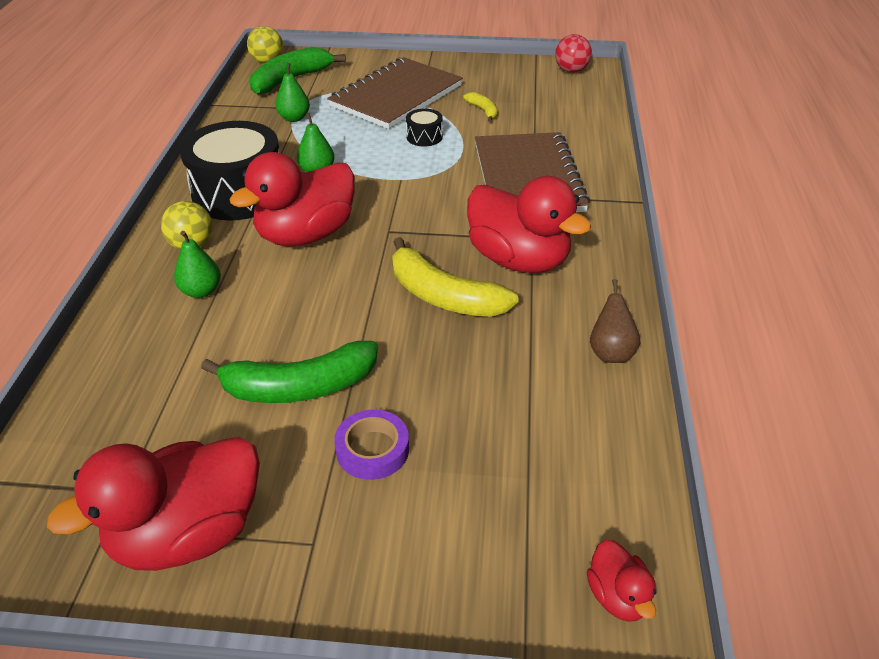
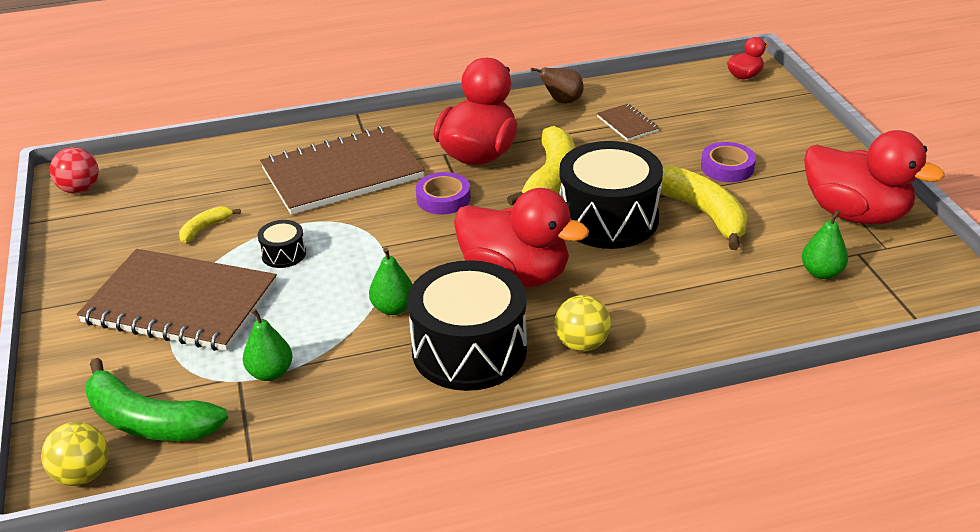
camera: 110 degrees left, 5 degrees down
green pear [174,231,221,298] -> green pear moved to [802,210,848,279]
green banana [201,341,378,403] -> yellow banana [661,166,748,250]
none -> purple tape [416,172,471,215]
none -> black drum [559,141,663,249]
none -> brown notebook [597,104,659,141]

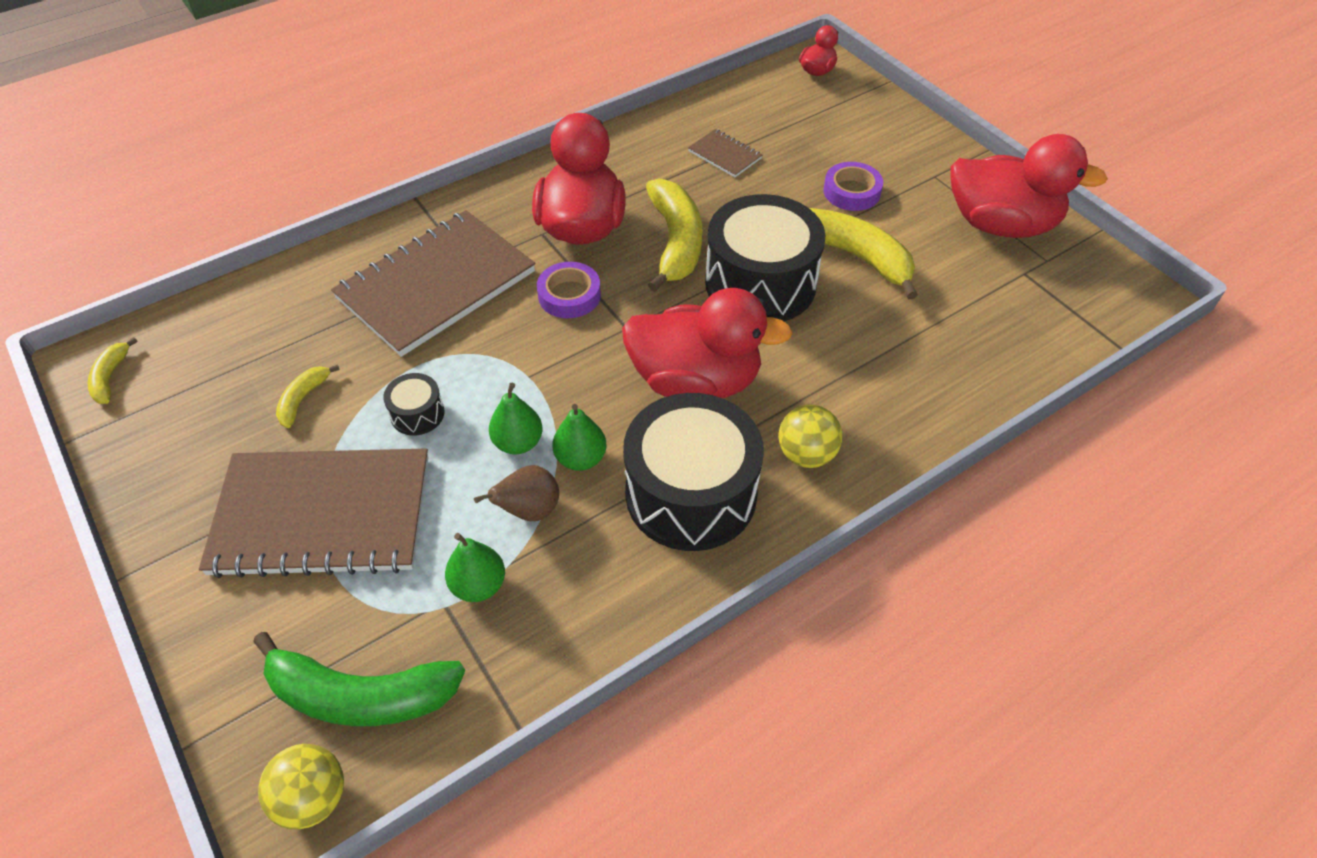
camera: 20 degrees left, 15 degrees up
red ball [50,147,99,194] -> yellow banana [88,337,138,404]
brown pear [531,68,584,104] -> brown pear moved to [474,465,559,521]
green pear [802,210,848,279] -> green pear moved to [489,383,543,454]

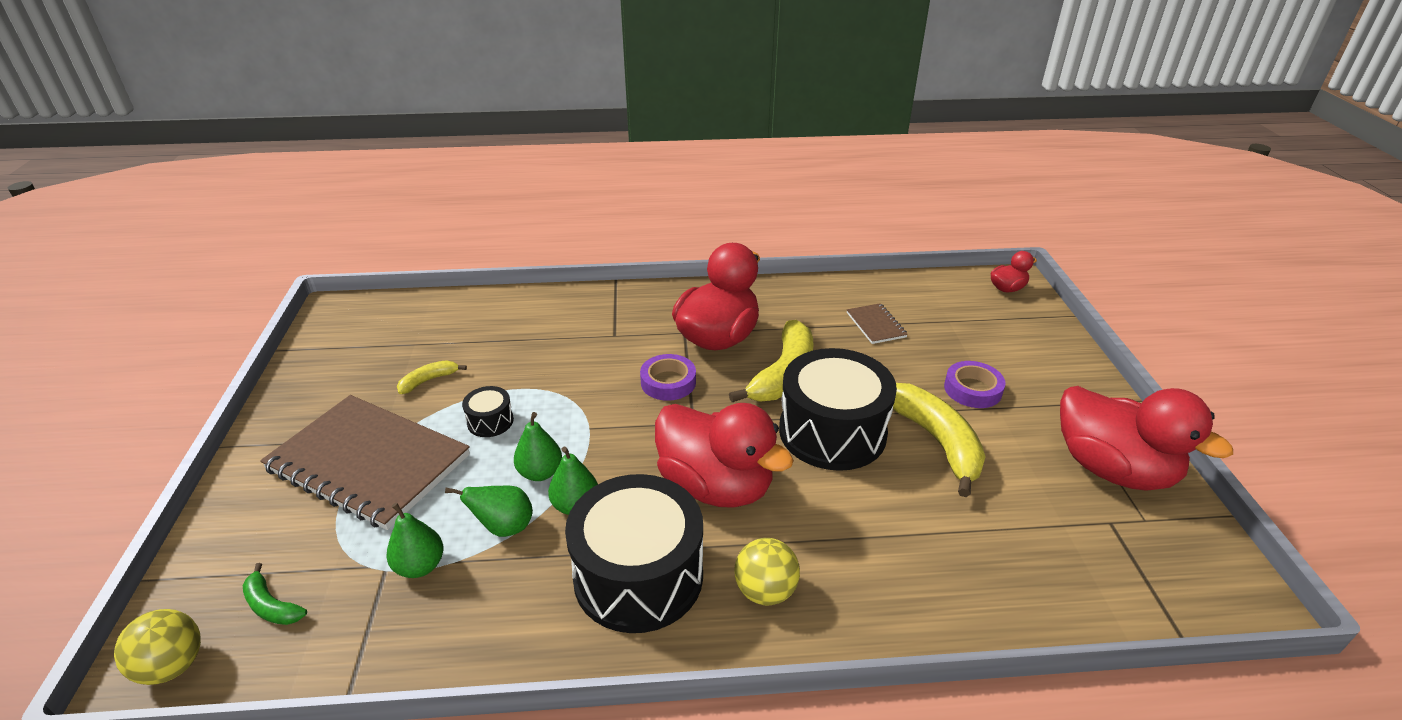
camera: 30 degrees right, 15 degrees down
yellow banana [88,337,138,404] -> none
green banana [253,632,465,726] -> green banana [243,563,307,625], size x0.49
brown notebook [331,210,535,357] -> none
brown pear [474,465,559,521] -> green pear [445,486,533,537]

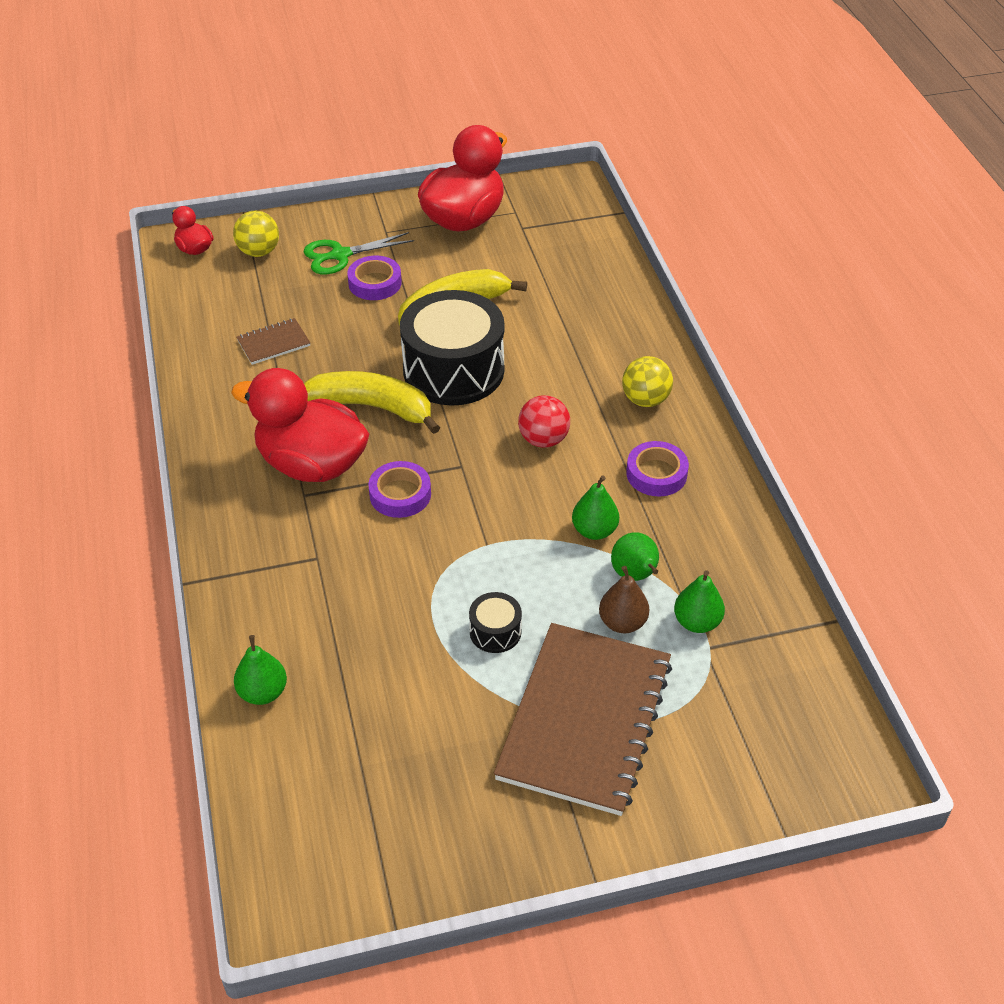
camera: 100 degrees left, 10 degrees up
yellow ball [114,609,201,685] -> yellow ball moved to [233,211,279,257]
green banana [243,563,307,625] -> none
yellow banana [397,360,467,394] -> none
green pear [514,412,562,481] -> green pear moved to [234,635,287,705]
black drum [565,474,703,633] -> purple tape [626,441,689,496]
red duck [655,403,794,508] -> red ball [518,395,570,448]
none -> green scissors [304,232,414,275]
none -> brown pear [599,566,649,633]

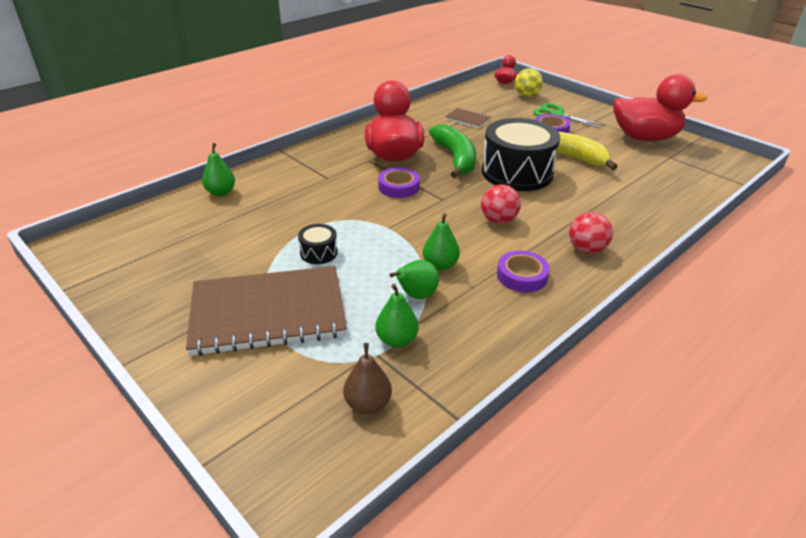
camera: 60 degrees right, 10 degrees down
yellow banana [304,371,440,434] -> green banana [429,124,476,178]
brown pear [599,566,649,633] -> brown pear moved to [343,343,392,414]
yellow ball [622,356,673,407] -> red ball [569,212,613,254]

